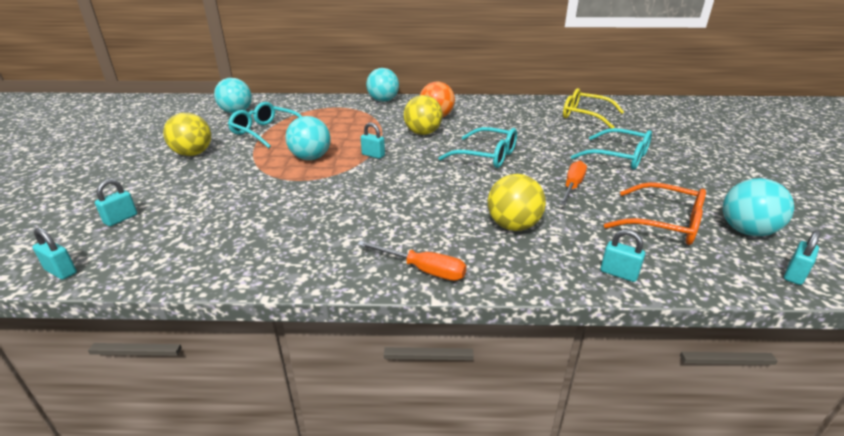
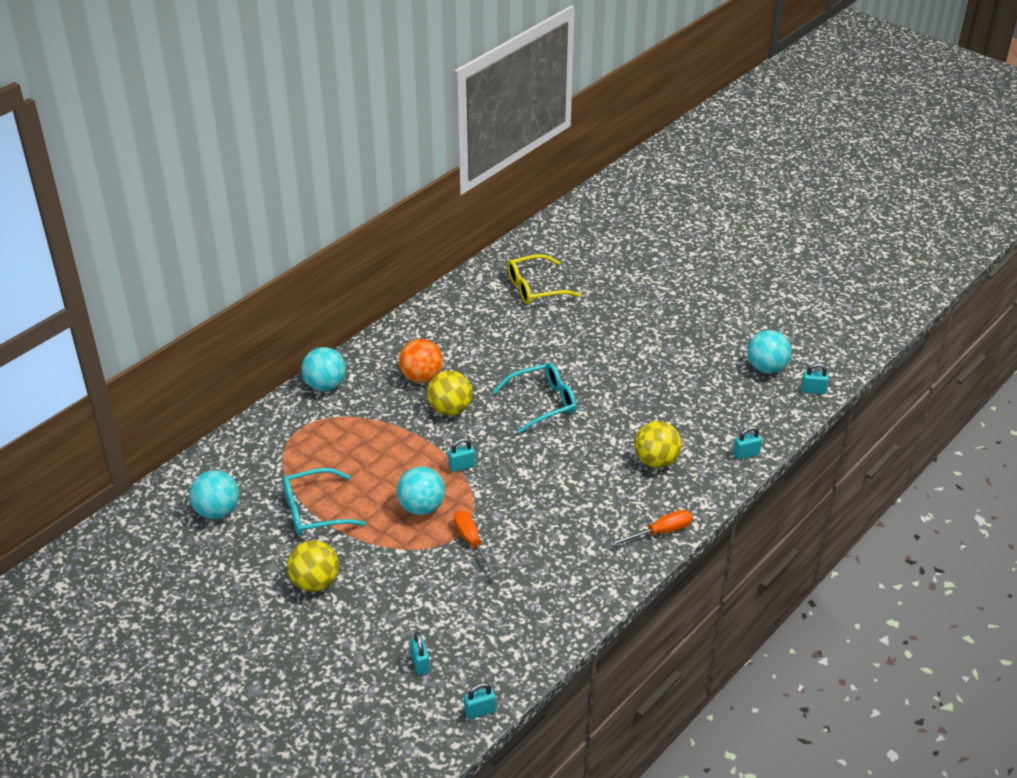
camera: 50 degrees left, 10 degrees up
orange screwdriver [560,161,587,205] -> orange screwdriver moved to [454,510,498,578]
turquoise glasses [571,128,652,170] -> none
orange glasses [604,182,706,245] -> none
turquoise padlock [784,230,821,285] -> turquoise padlock turned 75 degrees counterclockwise [801,363,829,394]

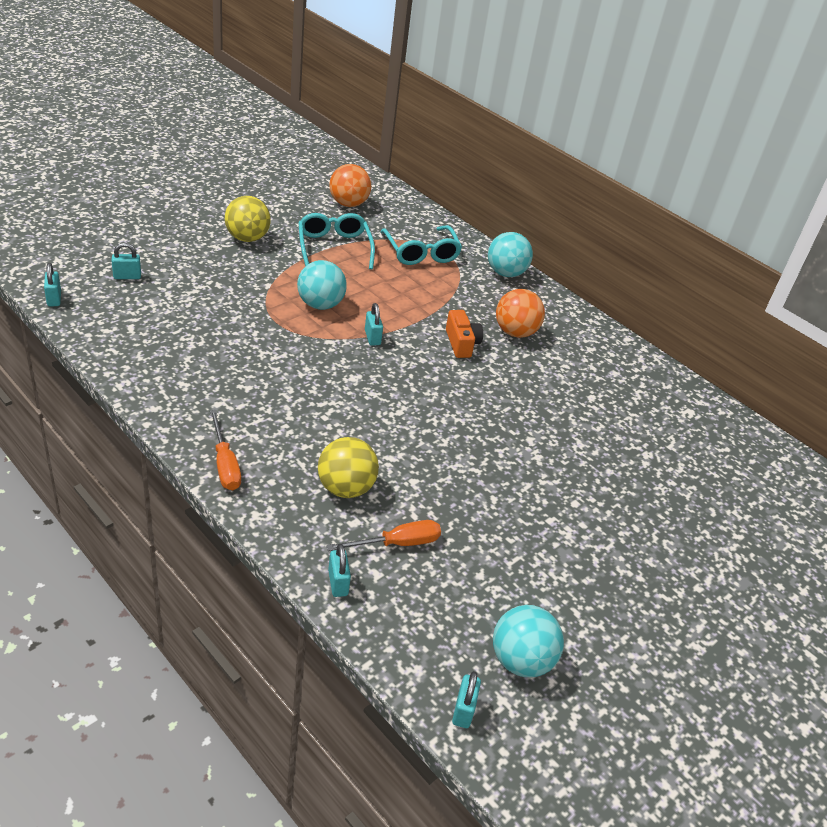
camera: 90 degrees right, 0 degrees up
turquoise ball [189,470,239,519] -> orange ball [329,164,371,207]
yellow ball [427,371,472,416] -> orange camera [446,310,483,358]
orange screwdriver [454,510,498,578] -> orange screwdriver moved to [326,520,441,551]
turquoise glasses [493,363,577,434] -> turquoise glasses moved to [380,225,462,265]
yellow glasses [507,254,581,305] -> none

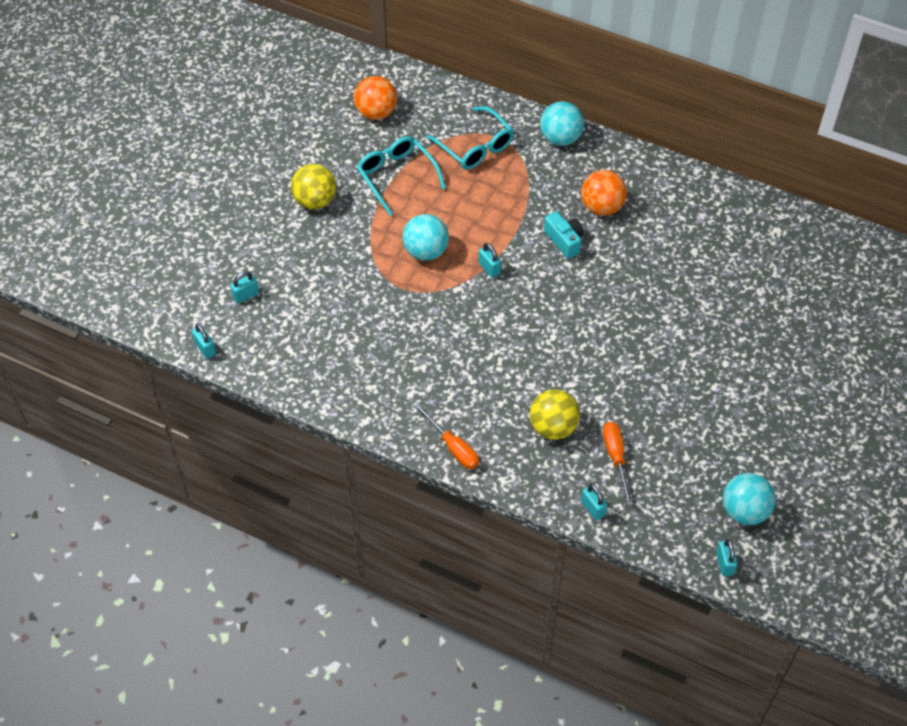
camera: 15 degrees left, 15 degrees up
orange screwdriver [326,520,441,551] -> orange screwdriver turned 60 degrees counterclockwise [603,422,633,506]
orange camera [446,310,483,358] -> turquoise camera [544,211,584,259]

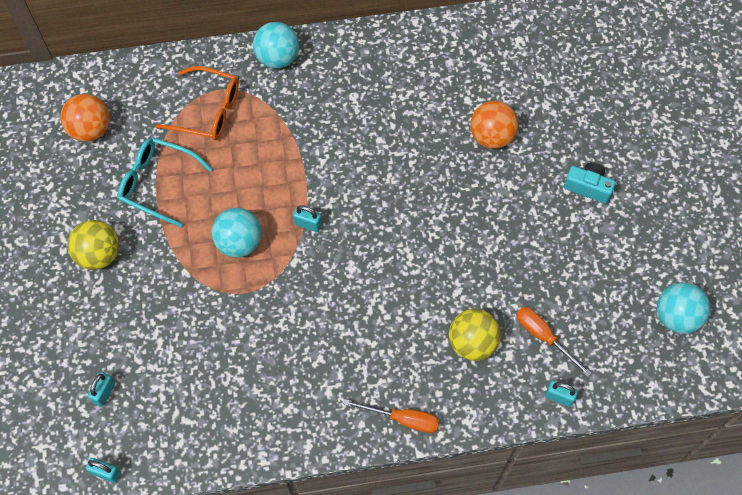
camera: 35 degrees left, 10 degrees up
turquoise glasses [426,106,514,170] -> orange glasses [155,66,239,140]
turquoise camera [544,211,584,259] -> turquoise camera moved to [564,162,616,203]
orange ball [581,170,627,216] -> orange ball moved to [470,101,518,149]
turquoise padlock [716,538,738,576] -> none

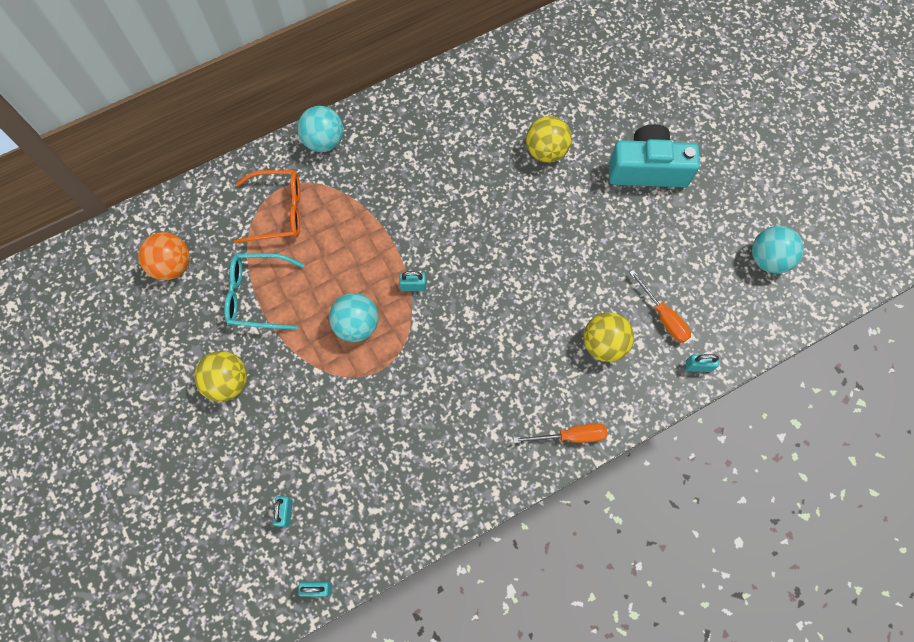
camera: 20 degrees left, 5 degrees up
orange ball [470,101,518,149] -> yellow ball [526,116,572,163]
orange screwdriver [516,307,592,377] -> orange screwdriver turned 150 degrees counterclockwise [629,270,691,343]
turquoise camera [564,162,616,203] -> turquoise camera [609,124,700,187], size x1.83

